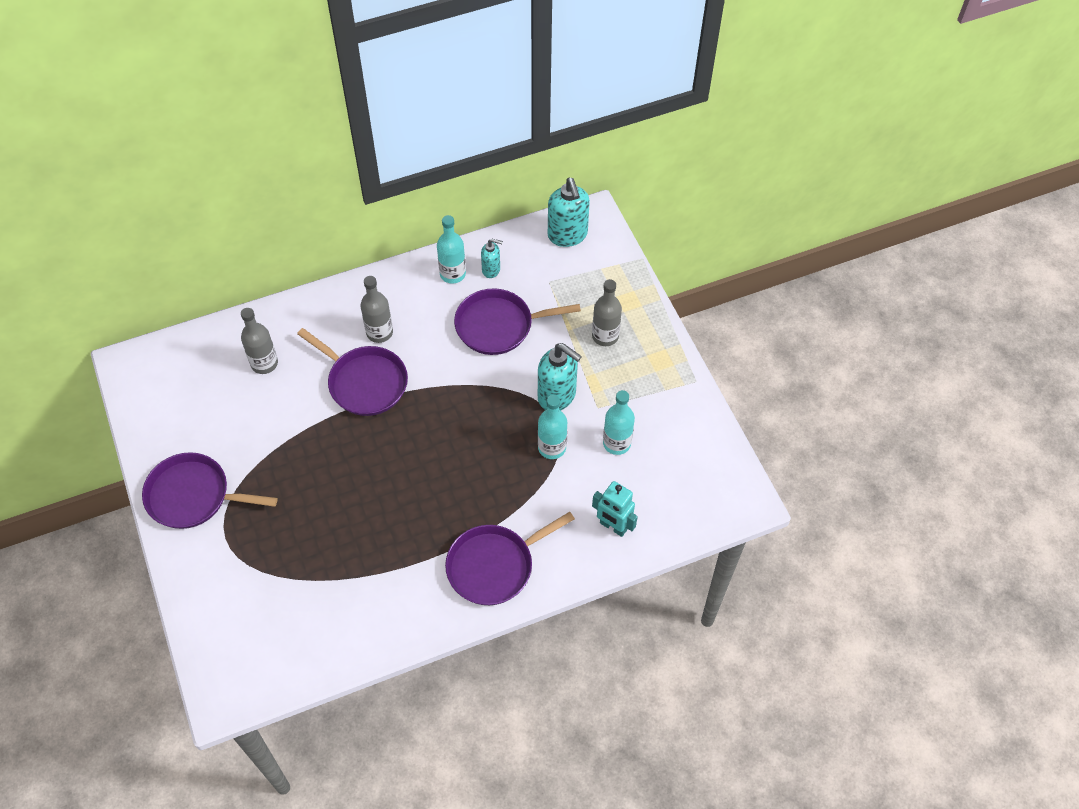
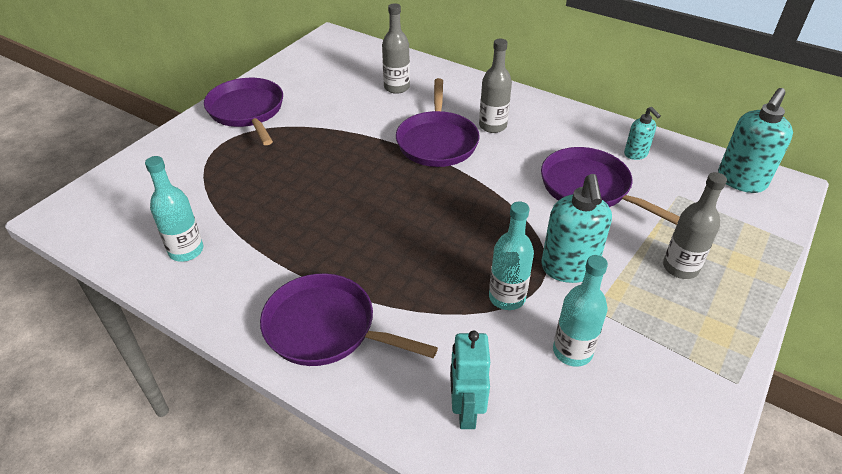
camera: 55 degrees right, 15 degrees down
turquoise bottle [437,215,466,284] -> turquoise bottle moved to [145,156,203,262]

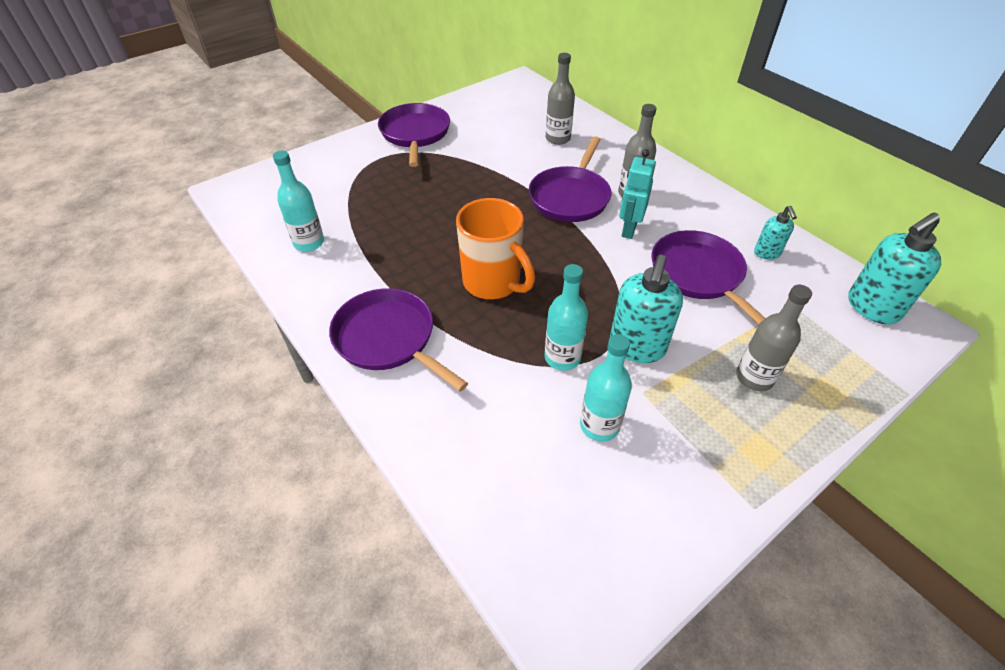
camera: 20 degrees right, 5 degrees up
turquoise robot [450,330,490,429] -> turquoise robot moved to [619,149,656,239]
none -> orange mug [456,198,535,299]

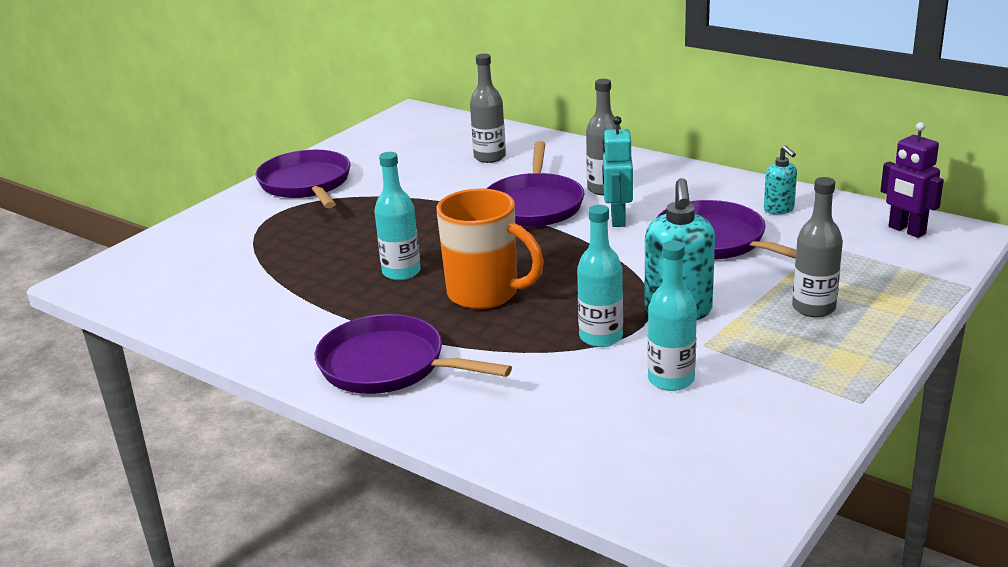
camera: 15 degrees left, 20 degrees down
turquoise bottle [273,151,324,252] -> turquoise bottle moved to [374,152,421,280]
turquoise soap dispenser [848,213,941,325] -> purple robot [880,122,944,238]

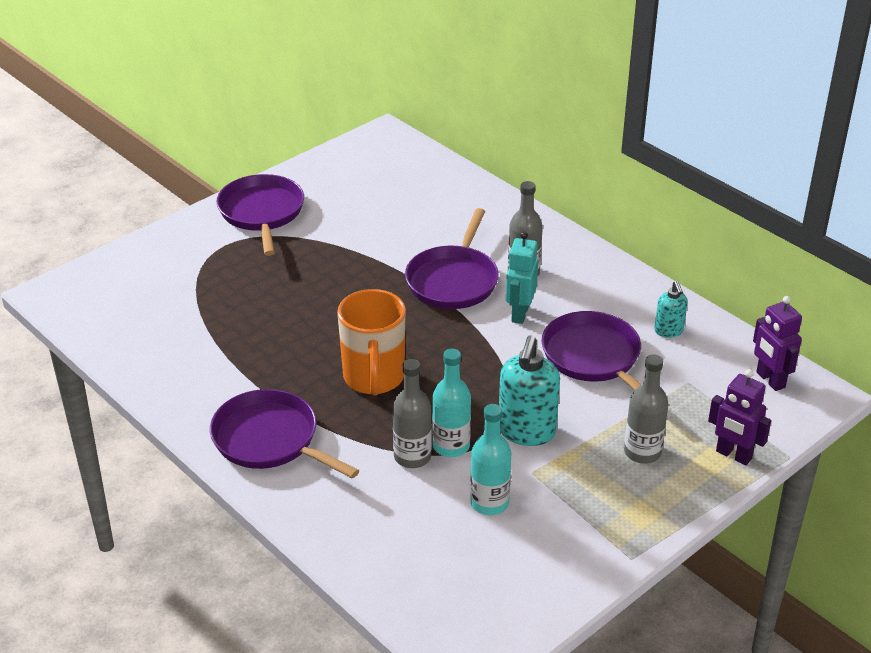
camera: 10 degrees right, 10 degrees up
turquoise bottle [374,152,421,280] -> none
orange mug [437,188,544,309] -> orange mug turned 45 degrees clockwise [337,289,406,395]
grey bottle [470,54,506,163] -> grey bottle moved to [393,359,432,468]
none -> purple robot [708,369,771,465]

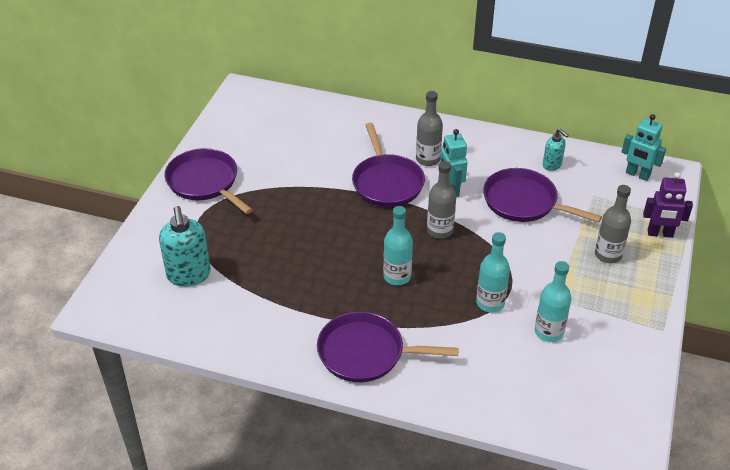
camera: 30 degrees left, 5 degrees up
orange mug [337,289,406,395] -> turquoise bottle [383,206,413,285]
grey bottle [393,359,432,468] -> grey bottle moved to [427,161,456,239]
turquoise soap dispenser [499,335,560,446] -> turquoise soap dispenser moved to [159,206,211,287]
purple robot [753,296,802,391] -> turquoise robot [622,114,666,181]

